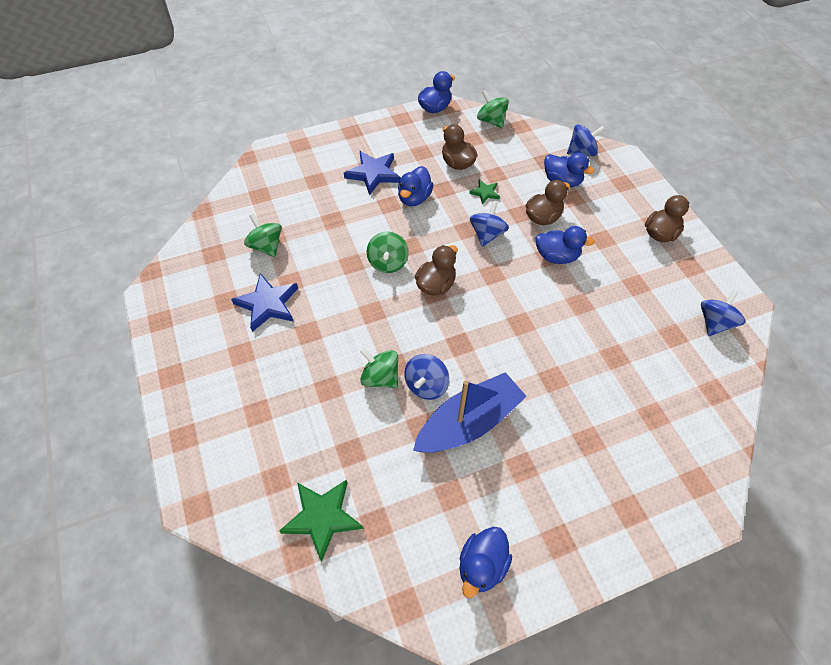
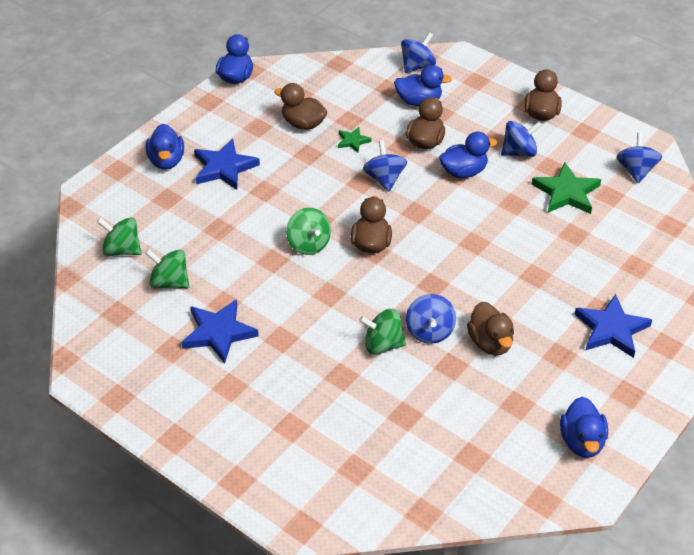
camera: 30 degrees left, 10 degrees down
green star [279,479,363,562] -> green star moved to [531,163,601,214]
blue duck [398,166,434,206] -> blue duck moved to [146,124,184,170]
blue boat [413,372,527,453] -> brown duck [467,302,514,355]
green spinning top [477,90,509,128] -> green spinning top moved to [97,217,142,256]
none -> blue spinning top [501,121,542,157]
none -> blue star [574,294,652,358]

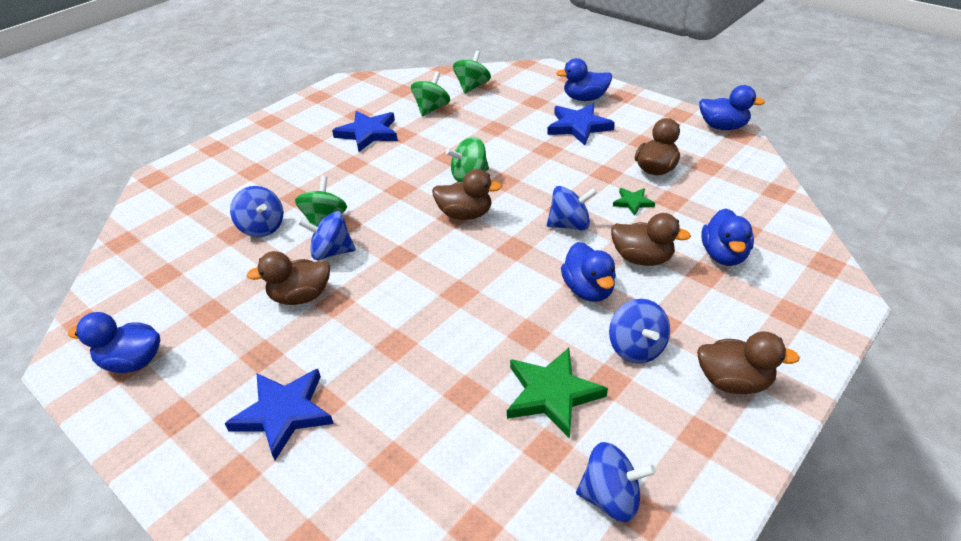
camera: 95 degrees right, 5 degrees down
blue spinning top [401,32,436,73] -> blue spinning top moved to [230,186,283,237]

